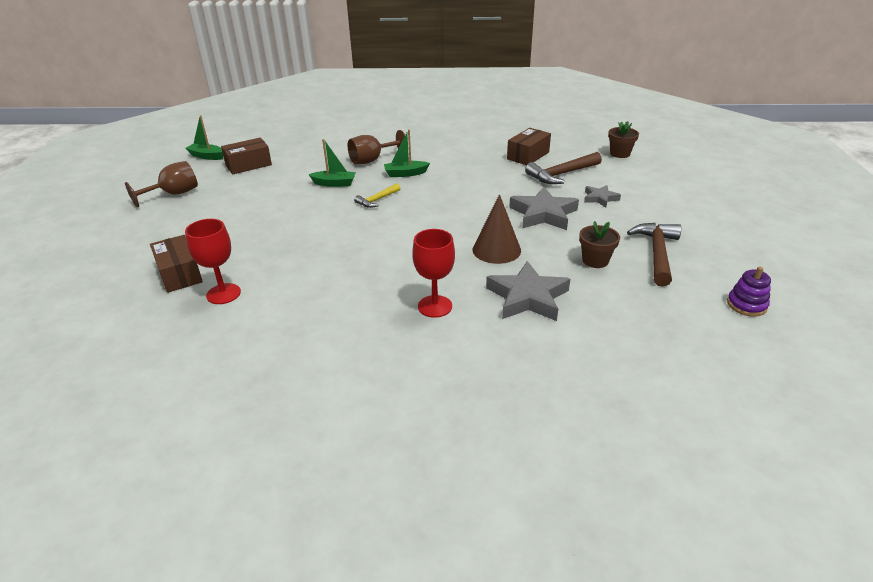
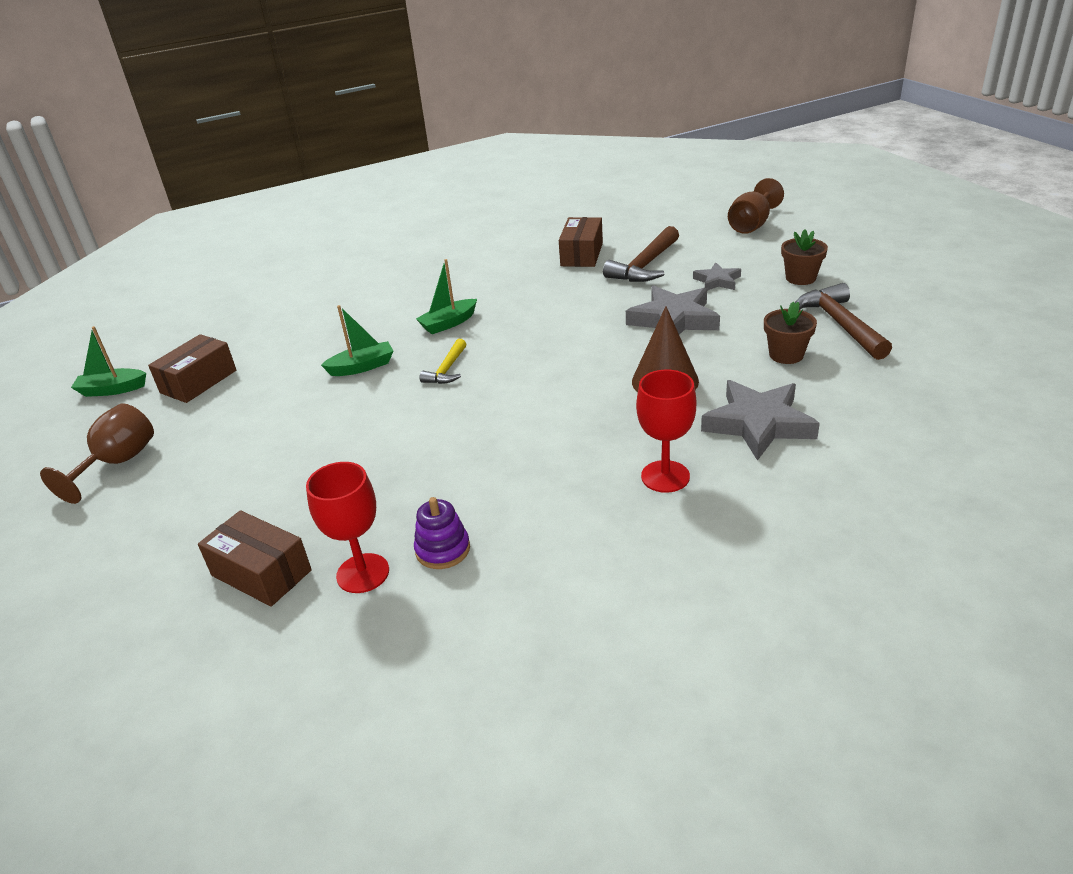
camera: 25 degrees left, 0 degrees up
brown goblet [348,130,405,164] -> brown goblet moved to [728,178,784,234]
brown flower pot [608,121,639,158] -> brown flower pot moved to [781,229,828,285]
purple stacking toy [727,267,771,317] -> purple stacking toy moved to [414,497,470,569]

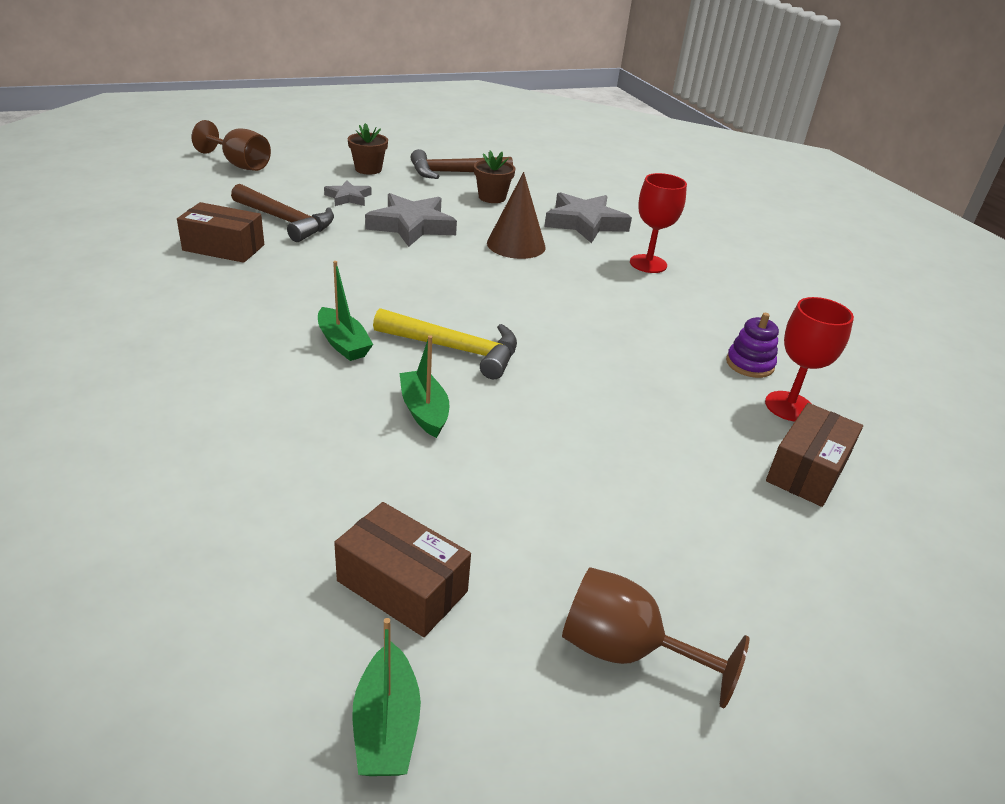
camera: 95 degrees left, 0 degrees up
yellow hammer [420,339,466,384] -> yellow hammer [373,308,517,379], size x1.72

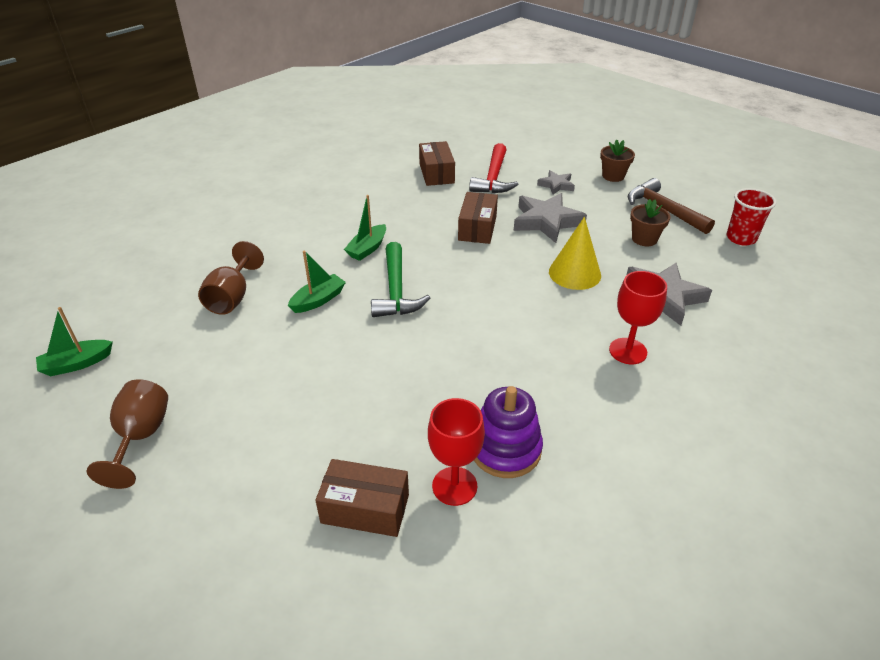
camera: 70 degrees right, 5 degrees up
brown goblet [192,120,271,171] -> brown goblet moved to [198,241,264,315]
brown hammer [231,184,334,242] -> red hammer [469,143,518,193]
brown box [334,502,471,637] -> brown box moved to [458,192,498,244]
yellow hammer [373,308,517,379] -> green hammer [371,242,430,317]
brown cone [487,172,546,259] -> yellow cone [549,217,601,290]
purple stacking toy [726,313,779,378] -> purple stacking toy [474,386,543,478], size x1.56
none -> red cup [726,188,777,246]

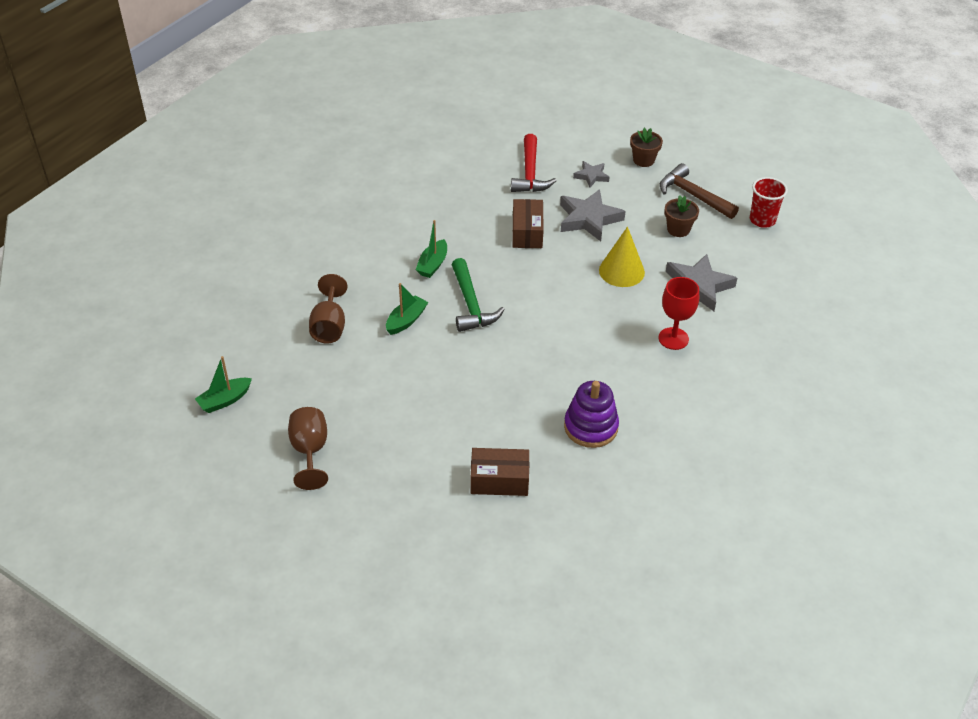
camera: 10 degrees left, 5 degrees up
brown box [419,141,455,186] -> none
red goblet [428,398,485,506] -> none

